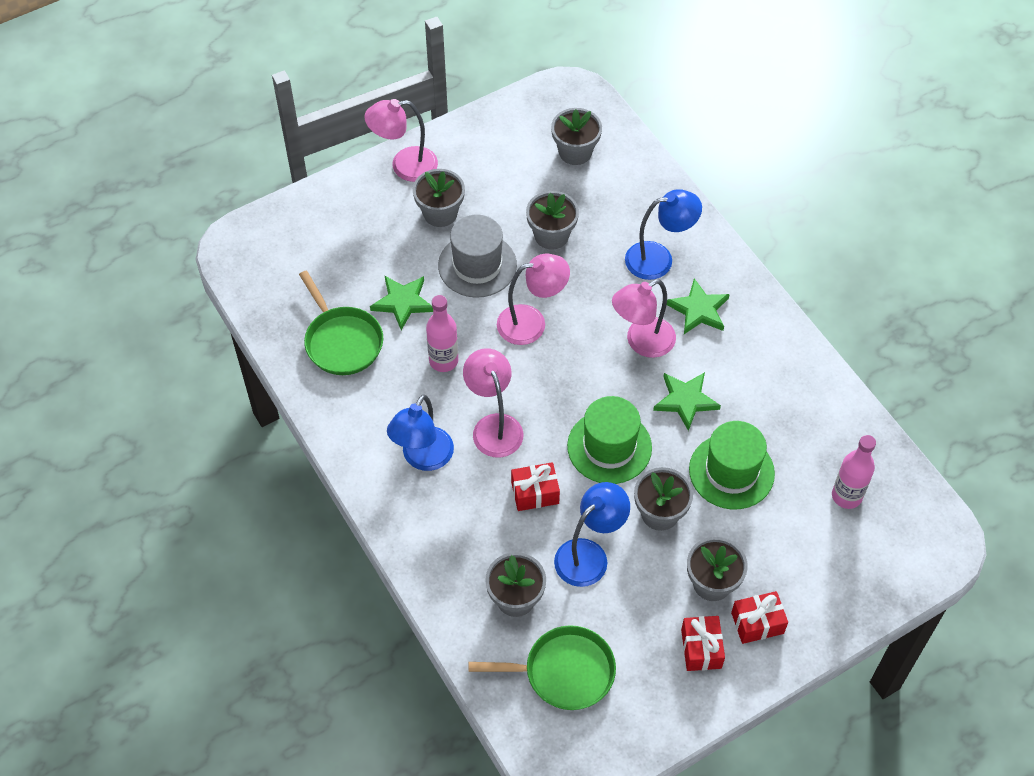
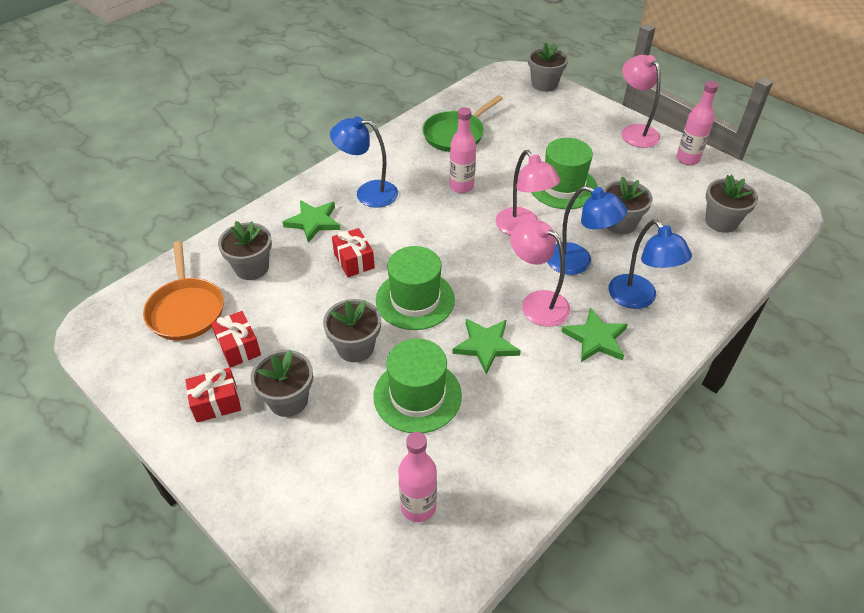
camera: 75 degrees right, 10 degrees down
green star [370,276,433,330] -> green star moved to [282,200,341,243]
grey flower pot [413,169,465,227] -> grey flower pot moved to [528,42,568,92]
grey hat [438,214,517,298] -> green hat [531,138,598,209]
pink lamp [463,348,523,458] -> none
green pan [468,625,616,710] -> orange pan [143,241,224,340]
blue lamp [554,482,630,587] -> blue lamp moved to [547,186,627,275]
red gift [731,591,788,644] -> red gift moved to [211,311,261,368]
none -> pink bottle [676,81,719,165]

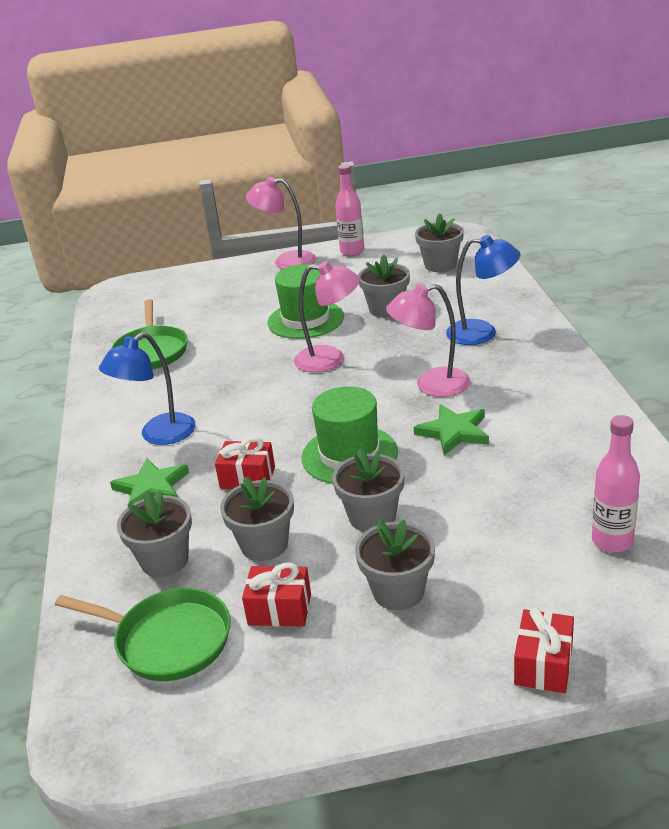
camera: 50 degrees left, 15 degrees down
orange pan [143,241,224,340] -> green pan [55,588,231,681]
red gift [185,368,241,423] -> red gift moved to [514,608,574,693]
green hat [373,338,462,433] -> none
pink bottle [450,107,476,193] -> none
grey flower pot [528,42,568,92] -> grey flower pot moved to [220,477,294,561]
blue lamp [547,186,627,275] -> none
green star [561,307,628,362] -> none

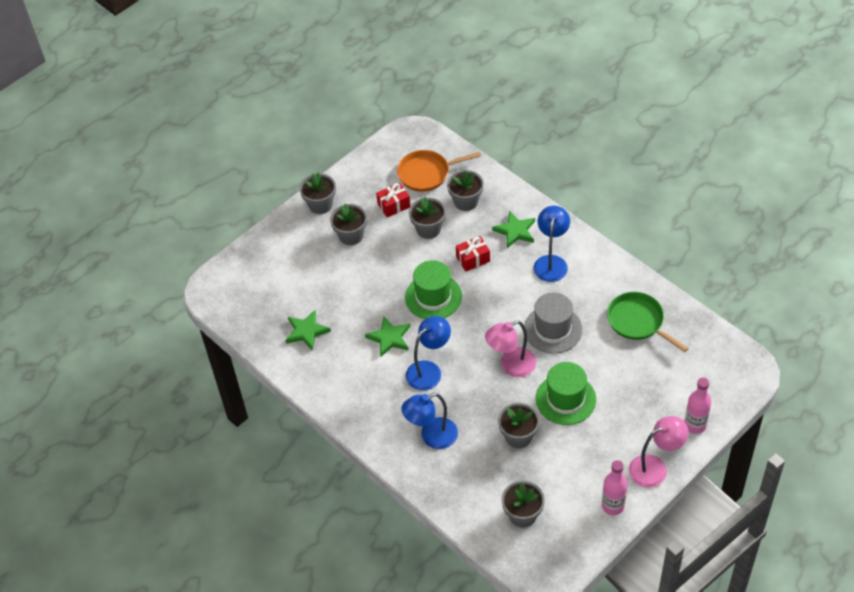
camera: 145 degrees right, 20 degrees up
green pan [55,588,231,681] -> orange pan [397,150,481,192]
grey flower pot [332,448,404,532] -> grey flower pot moved to [300,172,336,214]
pink lamp [386,284,470,397] -> blue lamp [406,316,451,391]
red gift [514,608,574,693] -> none
pink bottle [592,415,640,553] -> pink bottle moved to [684,378,711,434]
none -> green star [285,310,331,351]
none -> grey hat [524,292,582,354]

